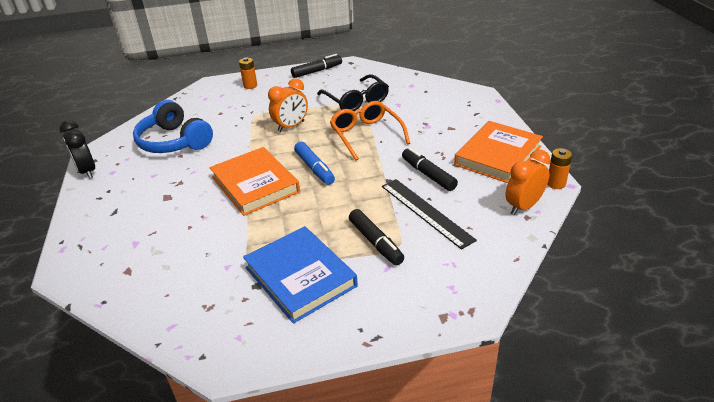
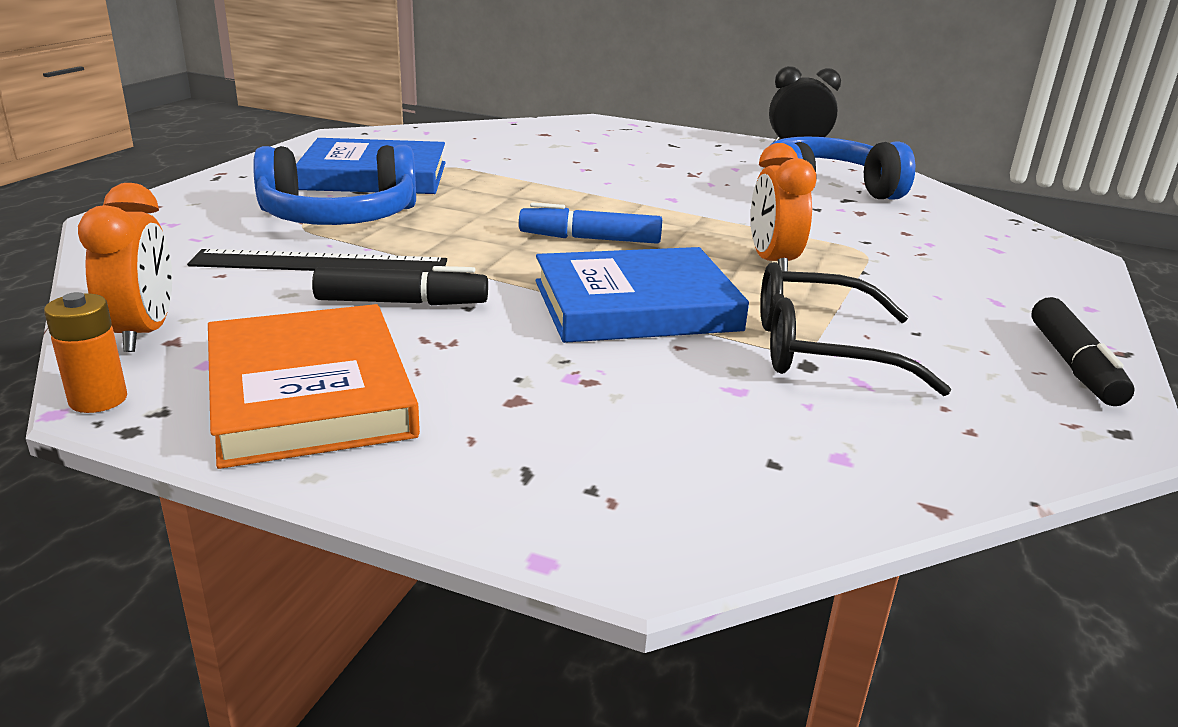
camera: 120 degrees right, 10 degrees down
orange book [210,147,300,216] -> none
orange battery [239,57,257,89] -> none
orange glasses [330,101,410,161] -> blue book [535,247,749,343]
black marker [349,209,404,265] -> blue headphones [253,145,416,225]

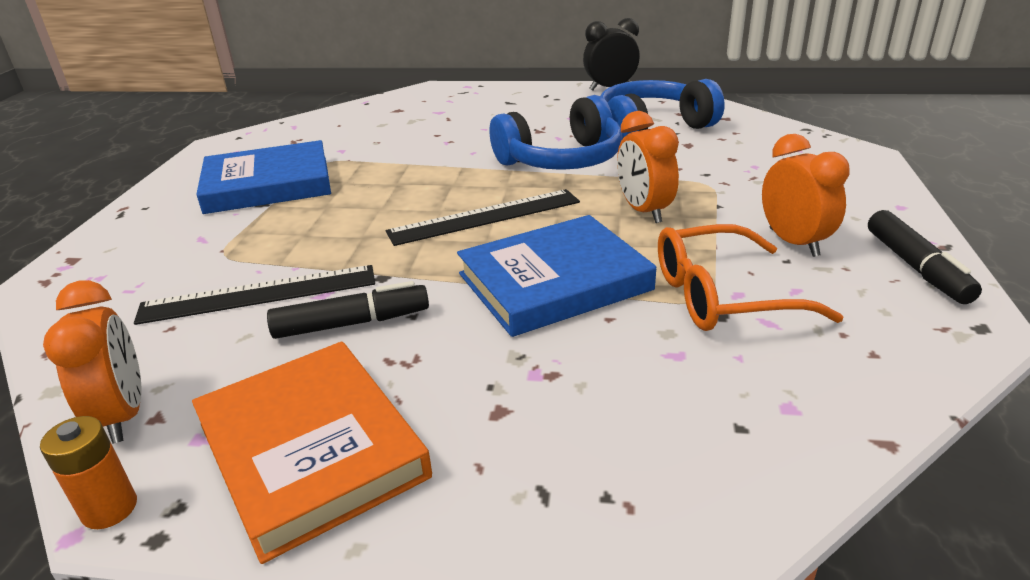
camera: 10 degrees left, 5 degrees up
blue headphones [253,145,416,225] -> blue headphones moved to [490,95,623,170]
blue marker [519,202,662,244] -> black ruler [386,189,580,246]
black glasses [760,262,951,396] -> orange glasses [658,224,843,331]
none -> orange clock [762,134,849,257]

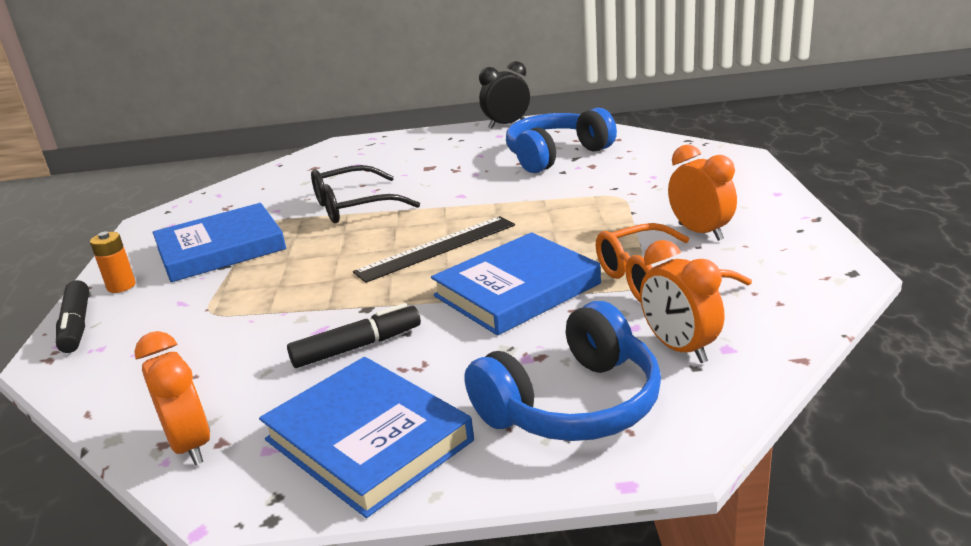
camera: 10 degrees left, 5 degrees down
orange battery [40,416,137,529] -> orange battery moved to [90,231,136,293]
black ruler [134,265,375,325] -> none
orange book [192,341,432,564] -> blue book [259,357,474,518]
blue headphones [490,95,623,170] -> blue headphones moved to [464,301,661,441]
orange clock [617,111,679,223] -> orange clock moved to [640,240,725,363]
black marker [868,210,982,304] -> black marker moved to [56,280,89,353]
none -> black glasses [311,165,420,223]

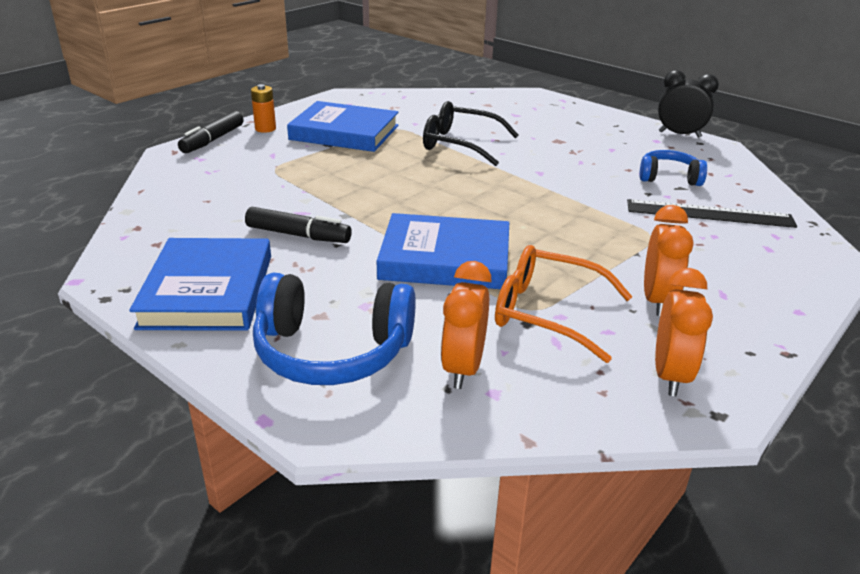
camera: 40 degrees right, 5 degrees up
orange clock [134,331,210,465] -> orange clock moved to [655,268,713,397]
black ruler [353,216,515,283] -> black ruler moved to [627,199,797,228]
blue headphones [506,108,617,173] -> blue headphones [639,150,707,186], size x0.59

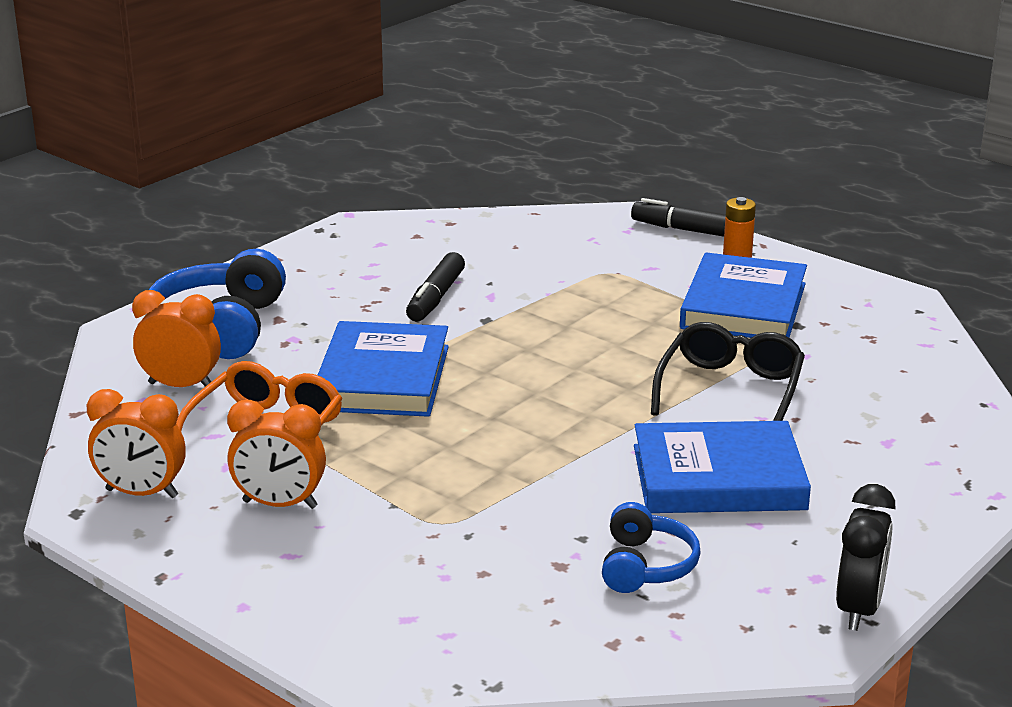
camera: 90 degrees right, 5 degrees down
blue book [129,238,271,331] -> blue book moved to [634,421,811,513]
black ruler [627,199,797,228] -> none

